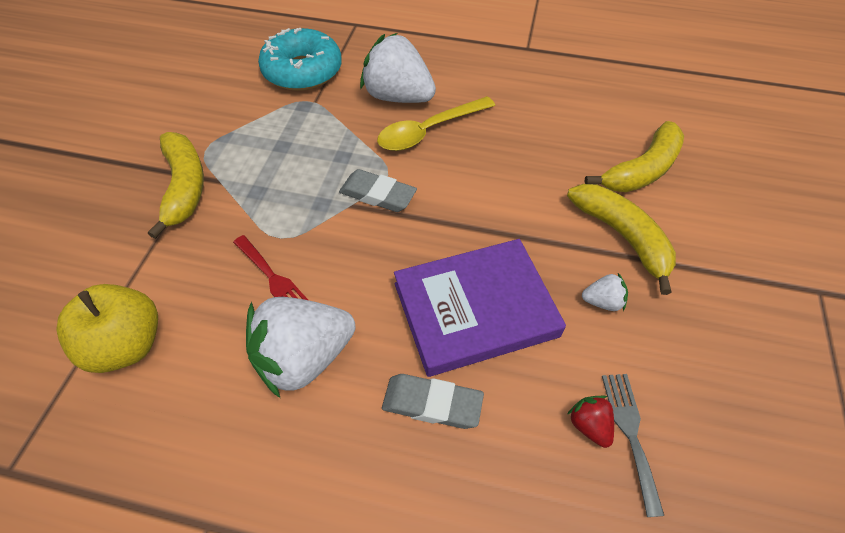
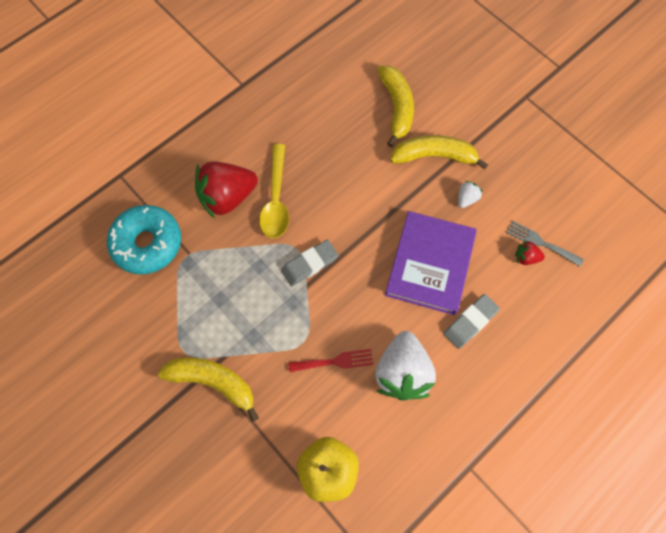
camera: 55 degrees left, 15 degrees up
white strawberry [360,33,436,103] -> red strawberry [195,161,258,219]

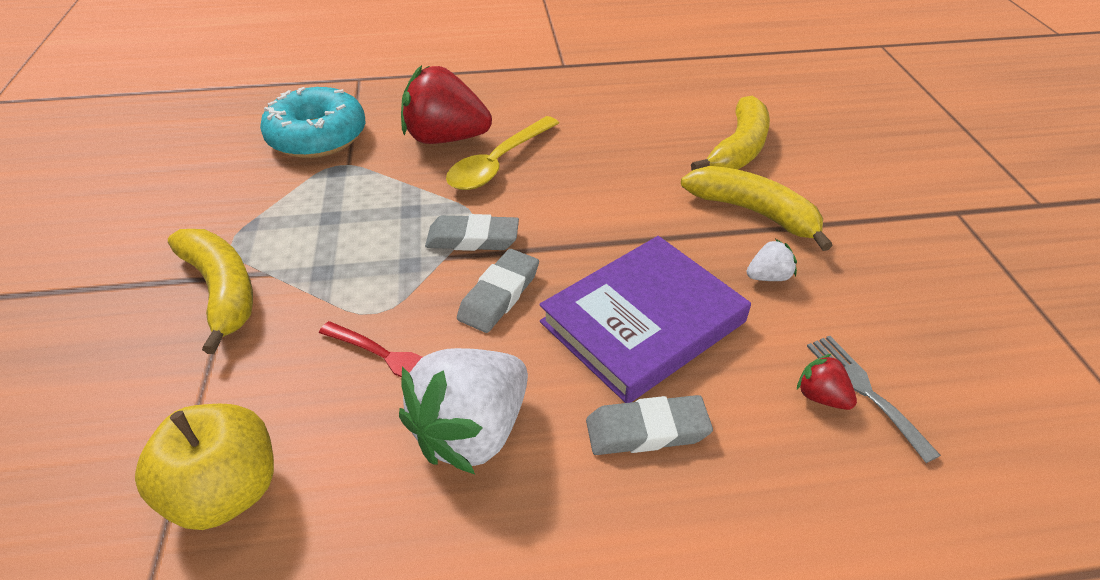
camera: 35 degrees right, 25 degrees down
none -> grey eraser [457,249,539,333]

